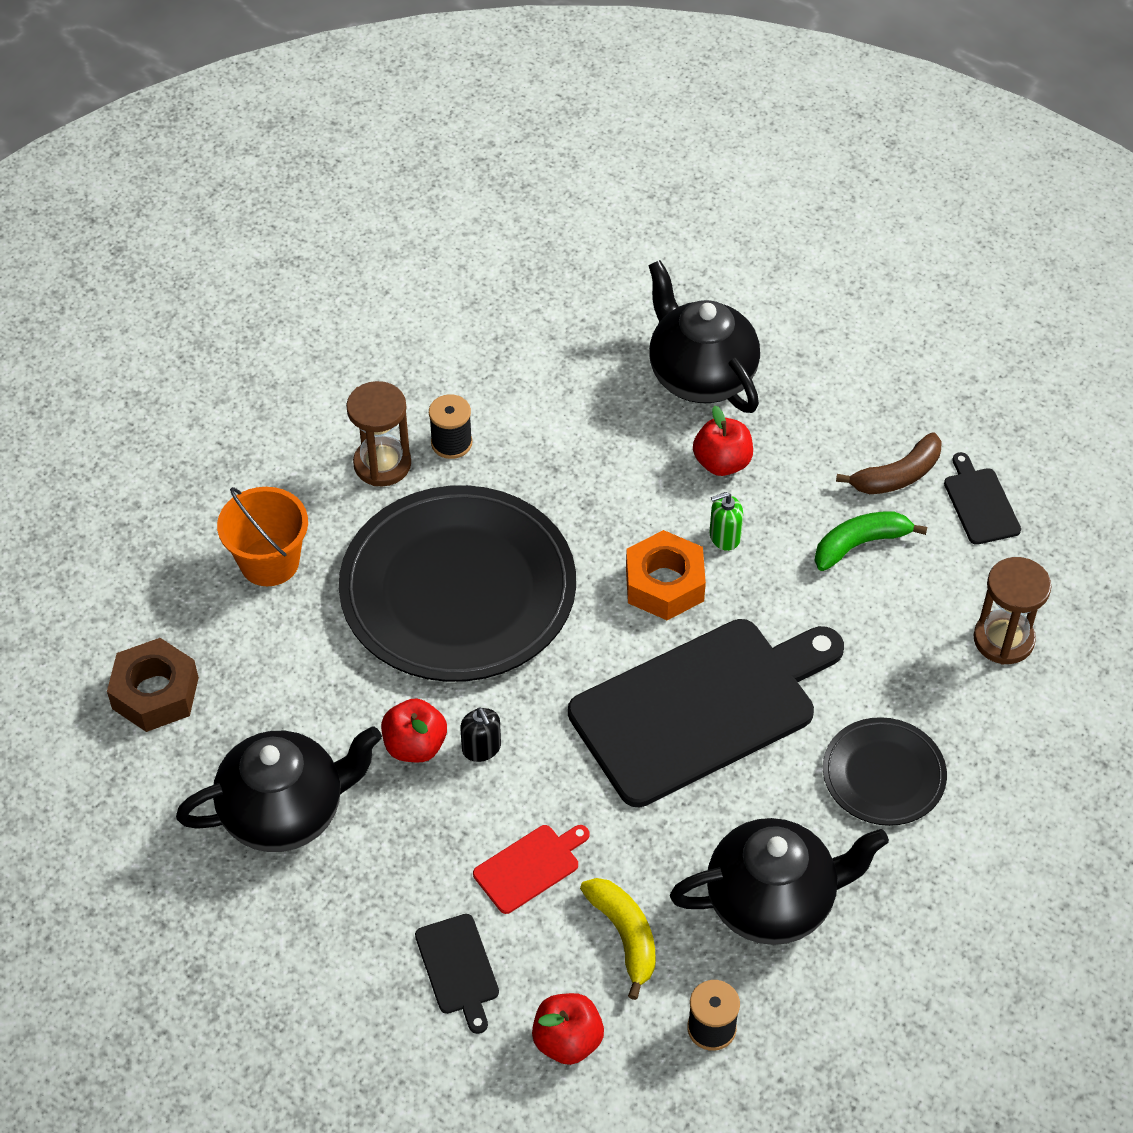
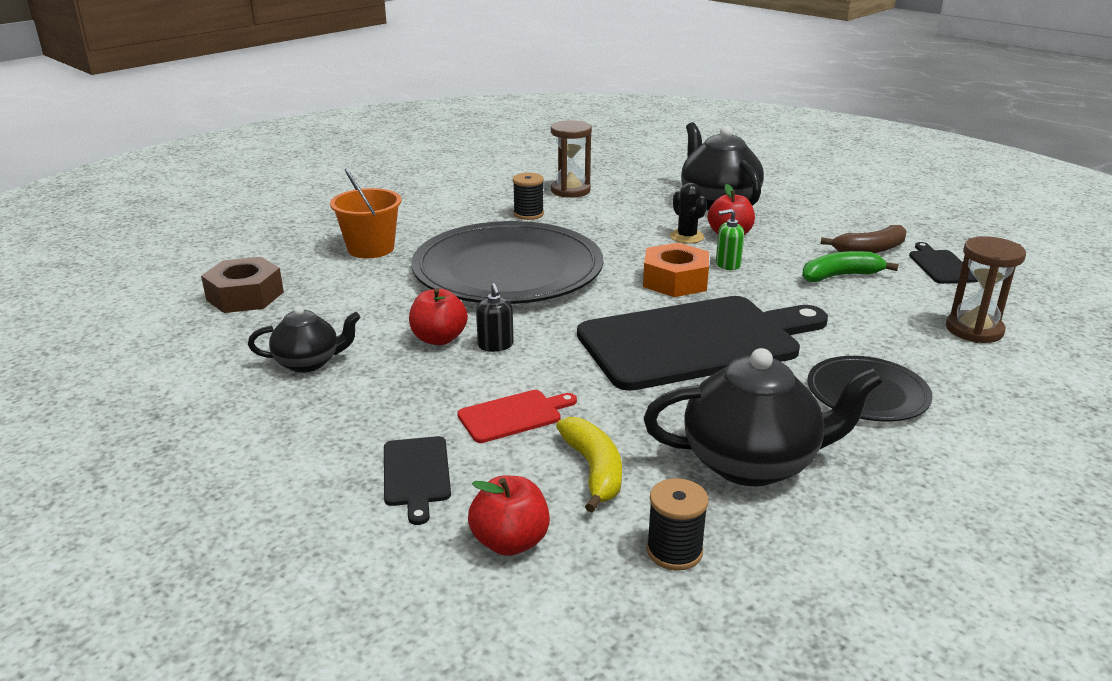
camera: 10 degrees right, 25 degrees down
black teapot [176,727,382,852] -> black teapot [248,306,360,373], size x0.58
brown hourglass [346,381,411,487] -> brown hourglass moved to [551,120,592,198]
none -> black cactus [670,183,707,244]

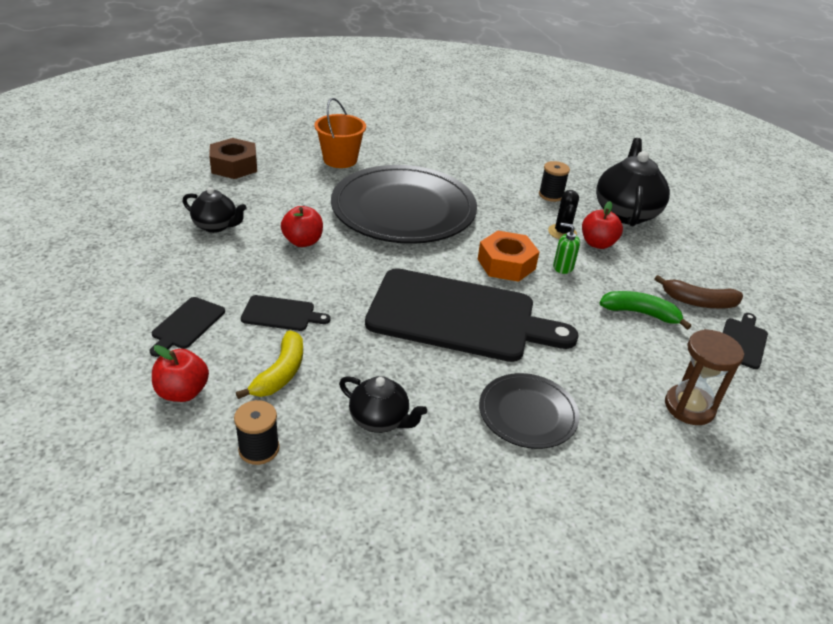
camera: 30 degrees right, 10 degrees up
red cutting board [457,390,577,443] -> black cutting board [241,295,330,331]
black soap dispenser [476,283,514,352] -> none
black spool [513,173,544,220] -> black spool moved to [539,161,570,202]
brown hourglass [551,120,592,198] -> none
black teapot [644,348,882,486] -> black teapot [339,376,427,433], size x0.58

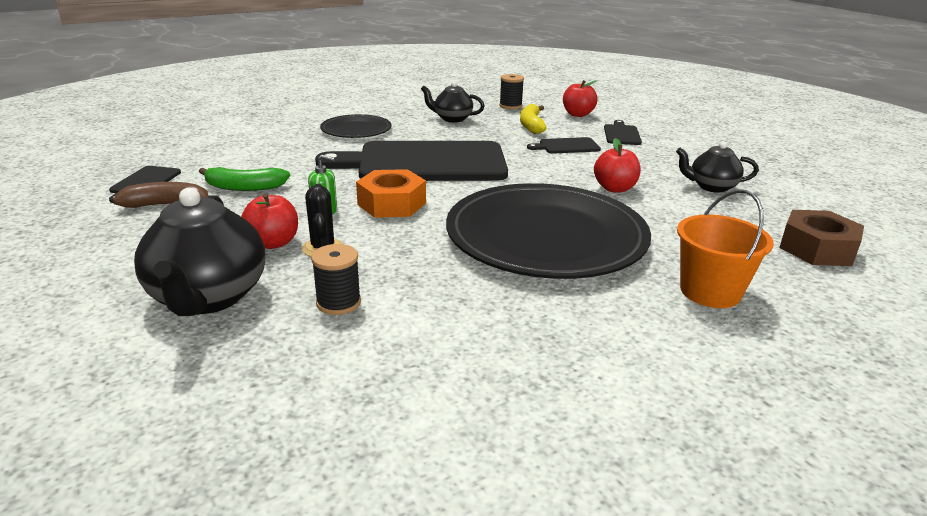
camera: 165 degrees right, 10 degrees down
brown hourglass [665,329,744,425] -> none

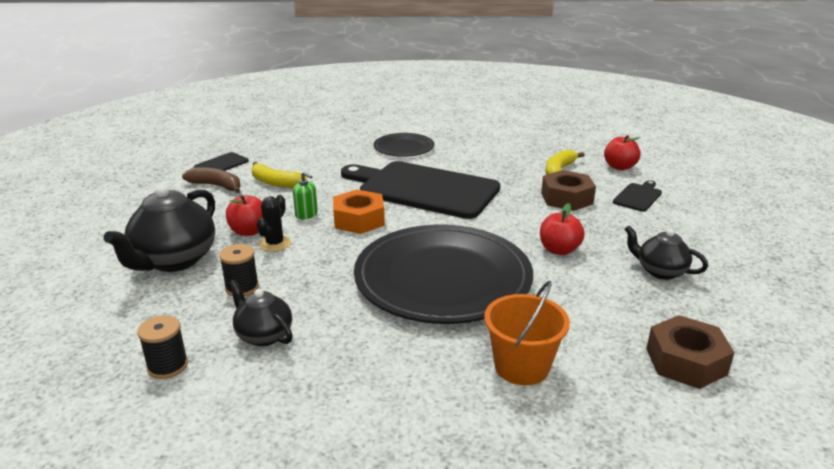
camera: 30 degrees right, 0 degrees up
green banana [199,167,290,191] -> yellow banana [251,162,307,188]
black teapot [421,81,484,123] -> black teapot moved to [229,279,293,346]
black spool [499,74,524,109] -> black spool moved to [137,315,188,379]
black cutting board [527,137,601,154] -> brown nut [541,170,596,211]

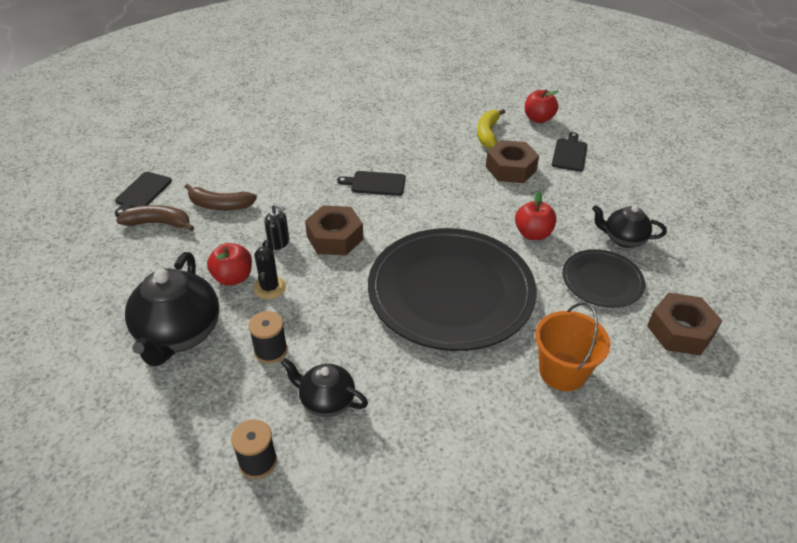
camera: 20 degrees left, 15 degrees up
yellow banana [251,162,307,188] -> brown banana [185,184,257,211]
green soap dispenser [293,171,318,219] -> black soap dispenser [265,204,289,250]
orange nut [333,189,385,234] -> brown nut [305,205,363,256]
black cutting board [341,161,500,219] -> black cutting board [337,171,406,196], size x0.41
black plate [374,133,434,157] -> black plate moved to [562,249,645,308]

